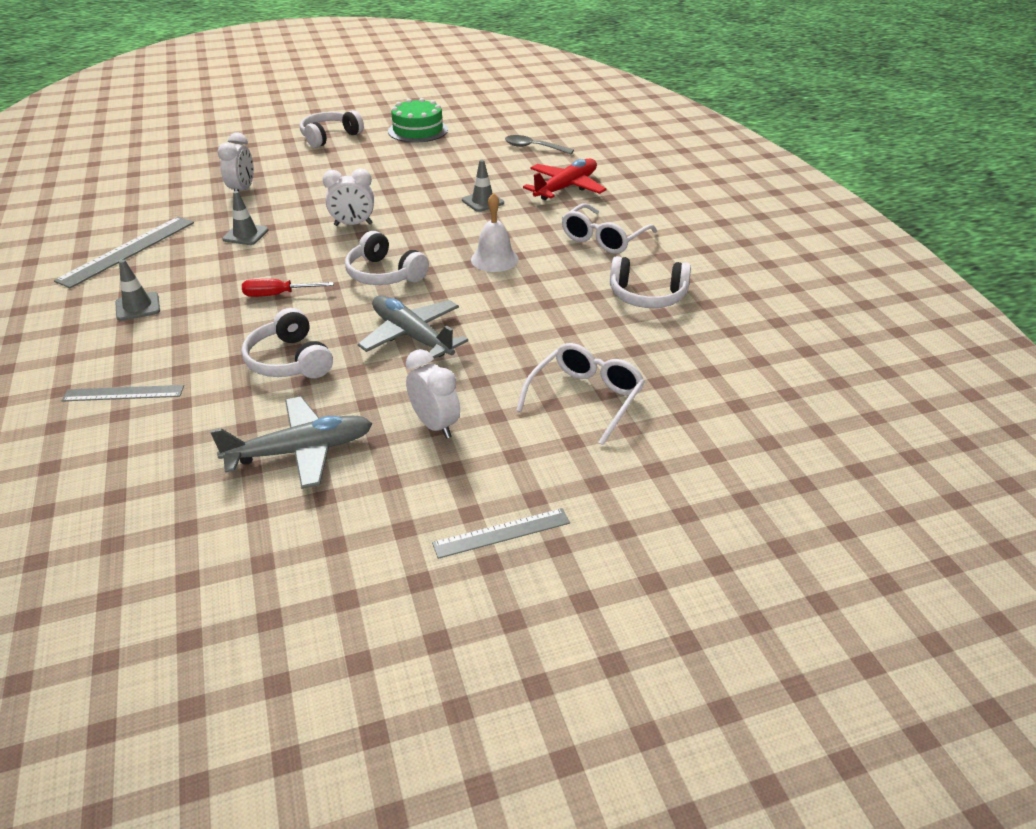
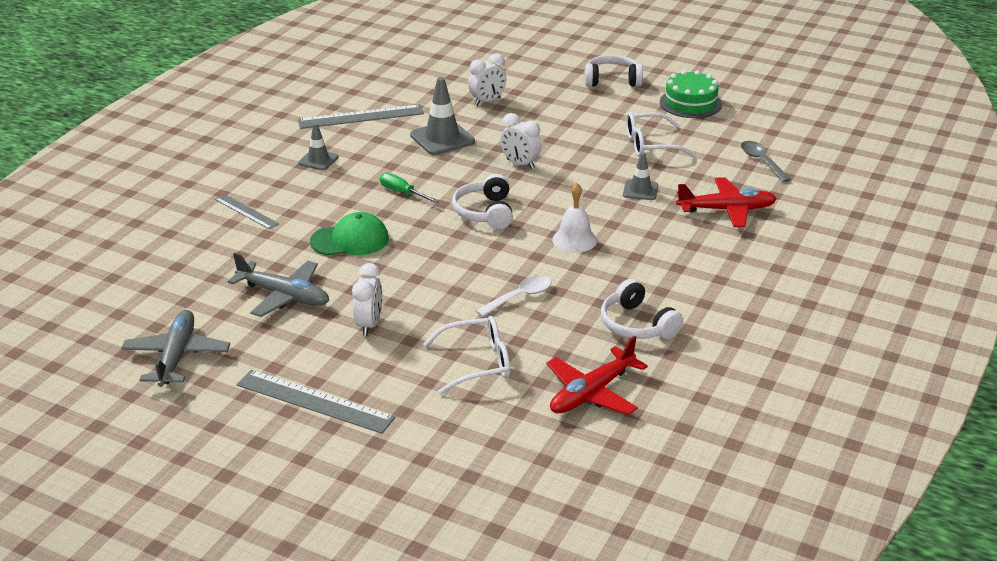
camera: 45 degrees right, 5 degrees down
grey traffic cone [222,191,269,245] -> grey traffic cone [410,77,475,155], size x1.66
white headphones [241,308,333,378] -> green cap [310,212,389,255]
red screwdriver [242,279,334,297] -> green screwdriver [380,172,438,203]
grey plane [358,295,468,359] -> grey plane moved to [121,310,230,387]
grey ruler [432,508,570,559] -> grey ruler [237,370,395,434], size x1.67
white glasses [562,203,657,254] -> white glasses moved to [626,112,696,157]
none -> white spoon [476,275,552,317]
none -> red plane [547,336,648,415]

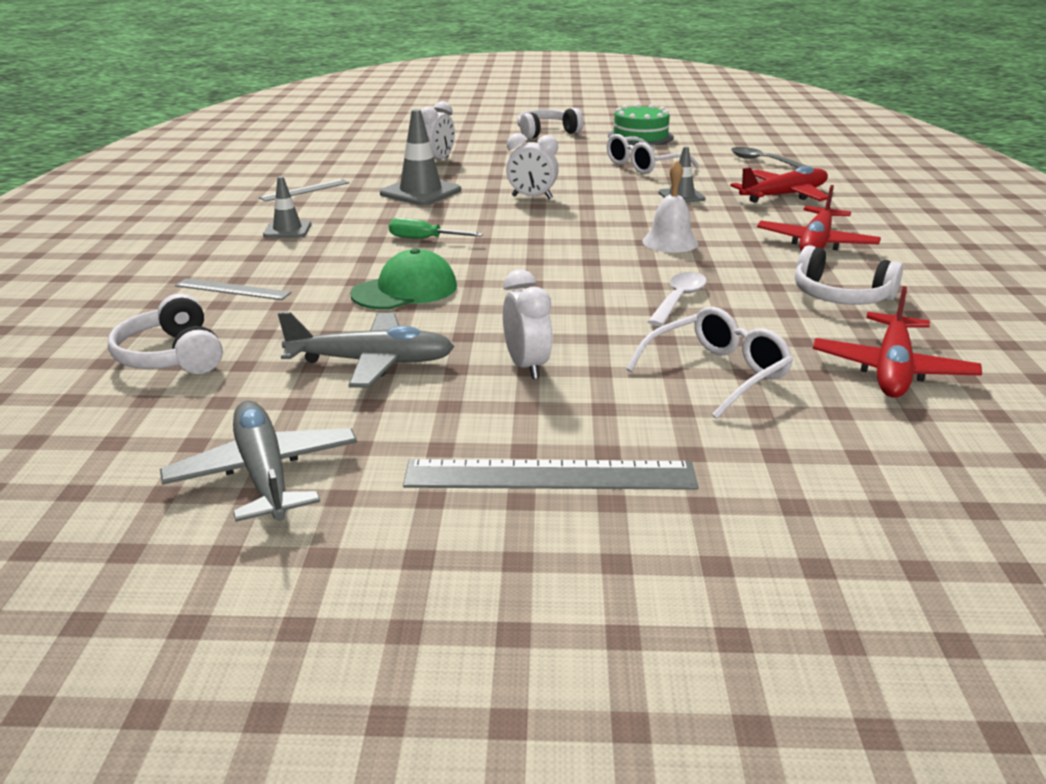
camera: 25 degrees left, 5 degrees down
grey ruler [298,104,424,129] -> grey ruler [259,179,349,202], size x0.60
white headphones [452,174,513,229] -> white headphones moved to [108,293,223,374]
none -> red plane [757,185,881,251]

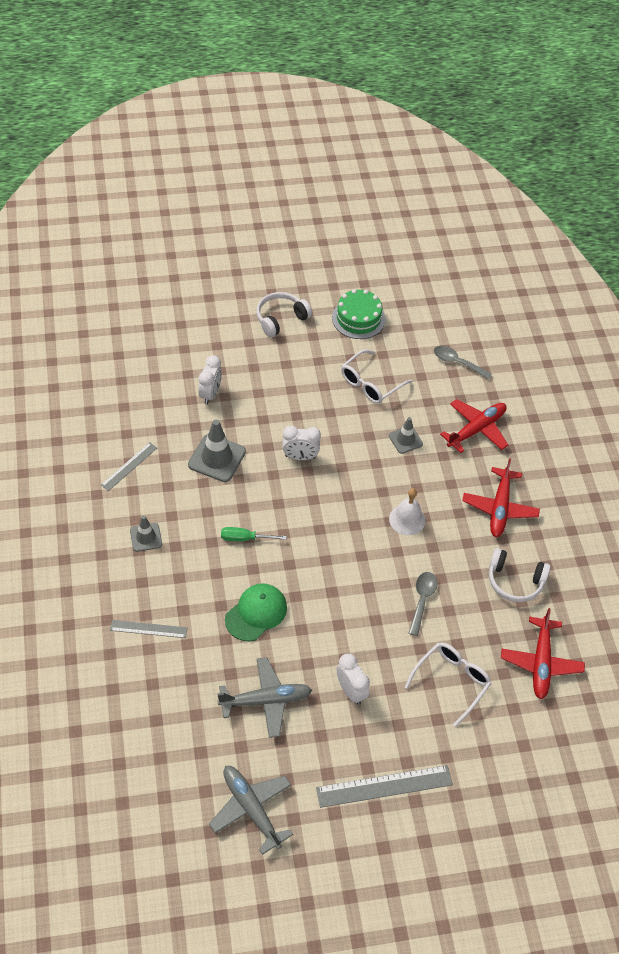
camera: 15 degrees left, 25 degrees up
white headphones [108,293,223,374] -> none
white spoon [647,272,707,326] -> grey spoon [409,572,438,636]

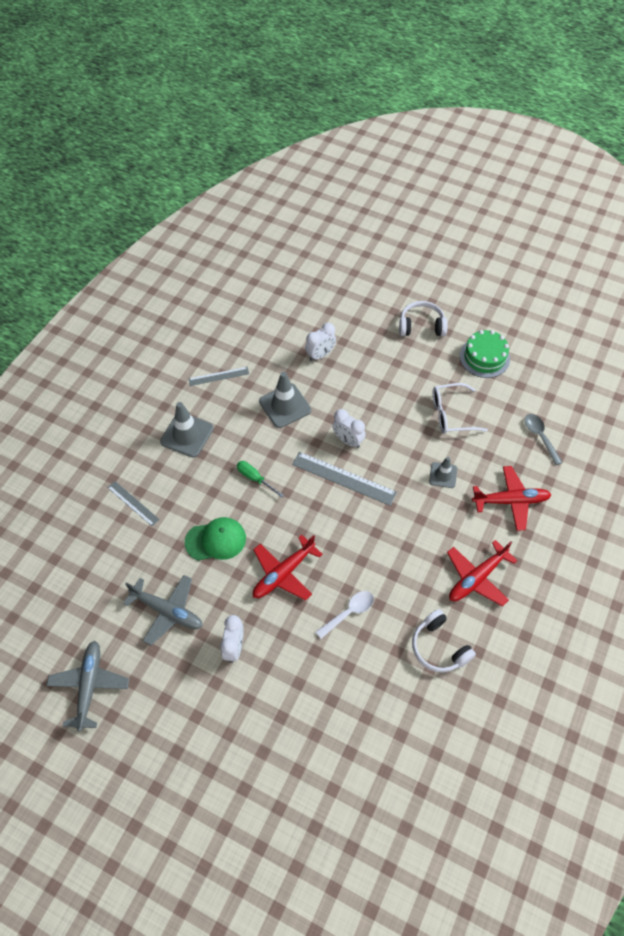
camera: 40 degrees right, 5 degrees up
grey traffic cone [130,515,162,552] -> grey traffic cone [160,402,213,457], size x1.66
grey ruler [316,765,453,808] -> grey ruler moved to [292,452,397,506]
white bell [389,488,426,535] -> none
white glasses [405,642,492,727] -> none
grey spoon [409,572,438,636] -> white spoon [316,591,374,639]
red plane [501,608,585,699] -> red plane moved to [253,535,323,601]

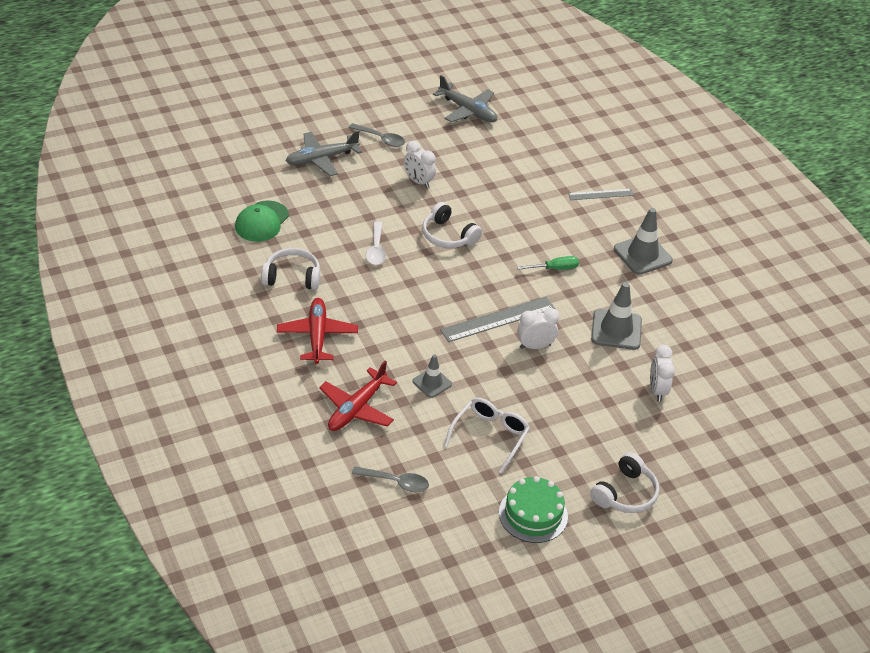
camera: 125 degrees right, 15 degrees down
grey plane [123,575,203,645] -> grey plane moved to [286,131,362,176]
green cap [185,517,246,561] -> green cap moved to [235,201,289,242]
grey ruler [188,367,249,386] -> none
red plane [253,535,323,601] -> white headphones [422,202,482,248]
none -> grey spoon [349,123,405,147]

